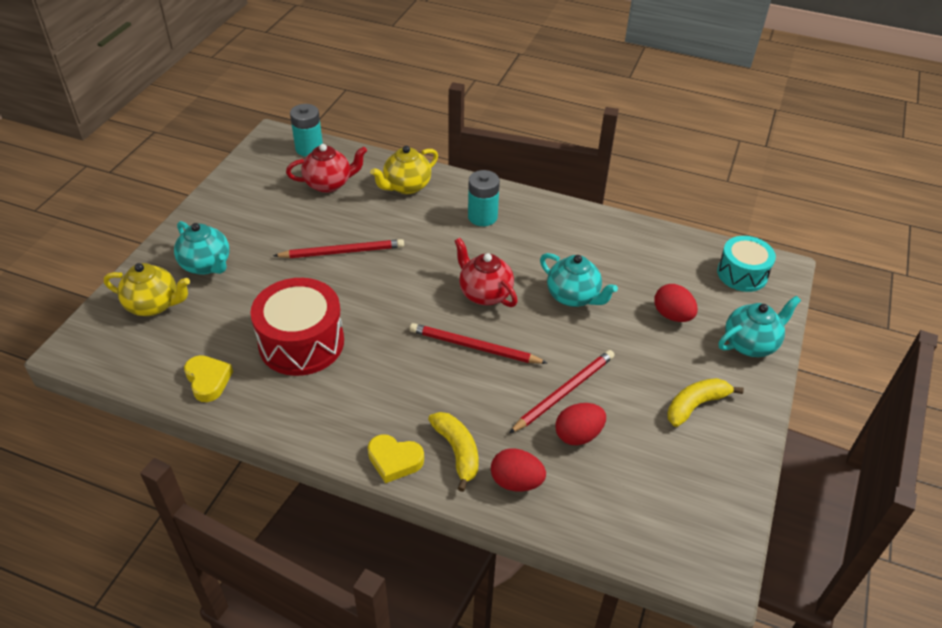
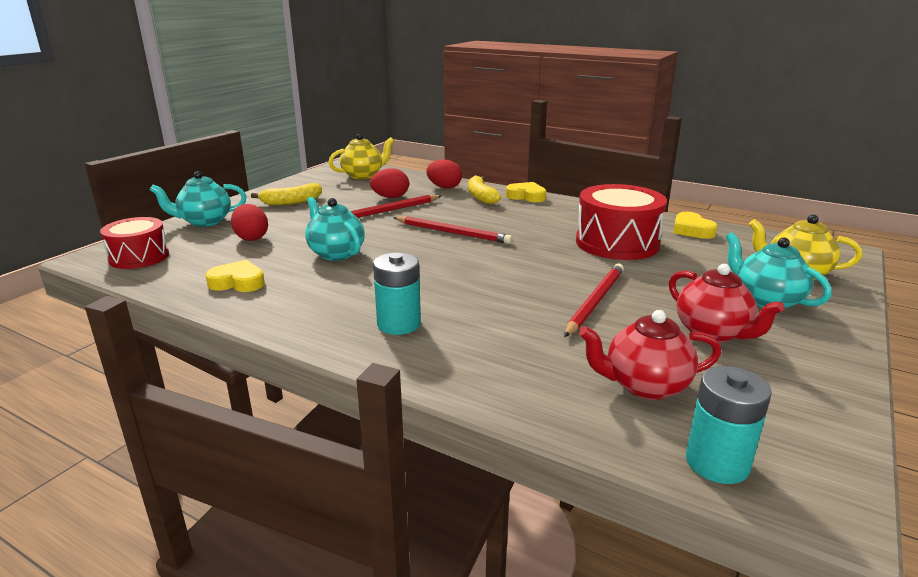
camera: 170 degrees left, 20 degrees down
red pencil [273,239,404,258] -> red pencil turned 120 degrees clockwise [564,263,624,337]
yellow teapot [370,146,438,194] -> yellow teapot moved to [328,134,394,179]
red teapot [455,238,518,307] -> red teapot moved to [669,264,785,343]
turquoise drum [717,236,776,292] -> red drum [100,217,169,269]
none -> yellow heart [205,260,265,292]

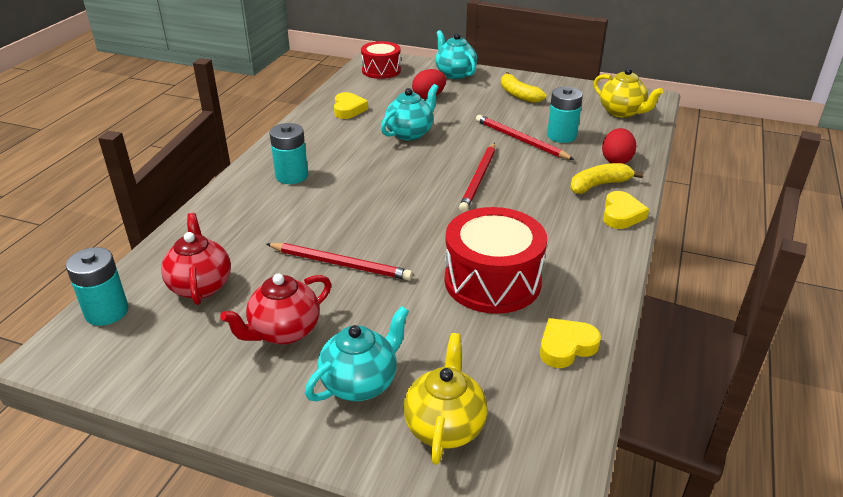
camera: 80 degrees right, 10 degrees up
red egg [370,168,409,198] -> turquoise battery [547,87,583,143]

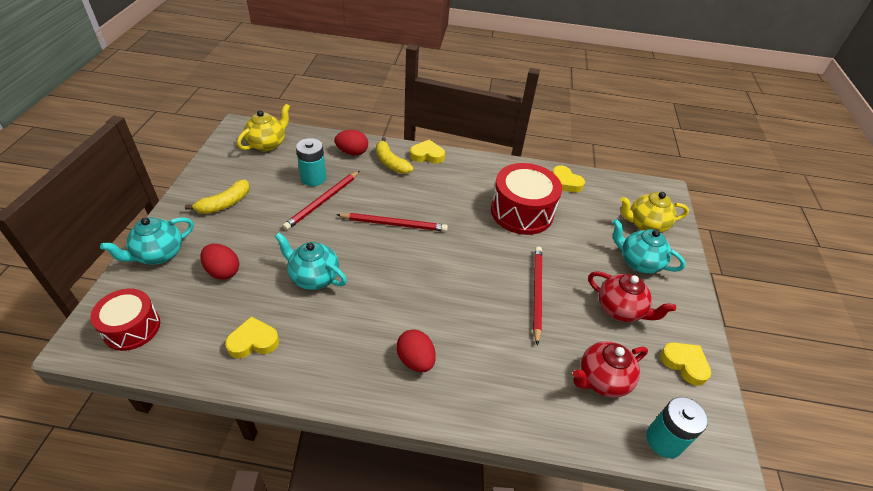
camera: 105 degrees left, 10 degrees up
turquoise battery [269,123,308,184] -> red egg [396,329,436,372]
none -> yellow heart [660,342,711,386]

